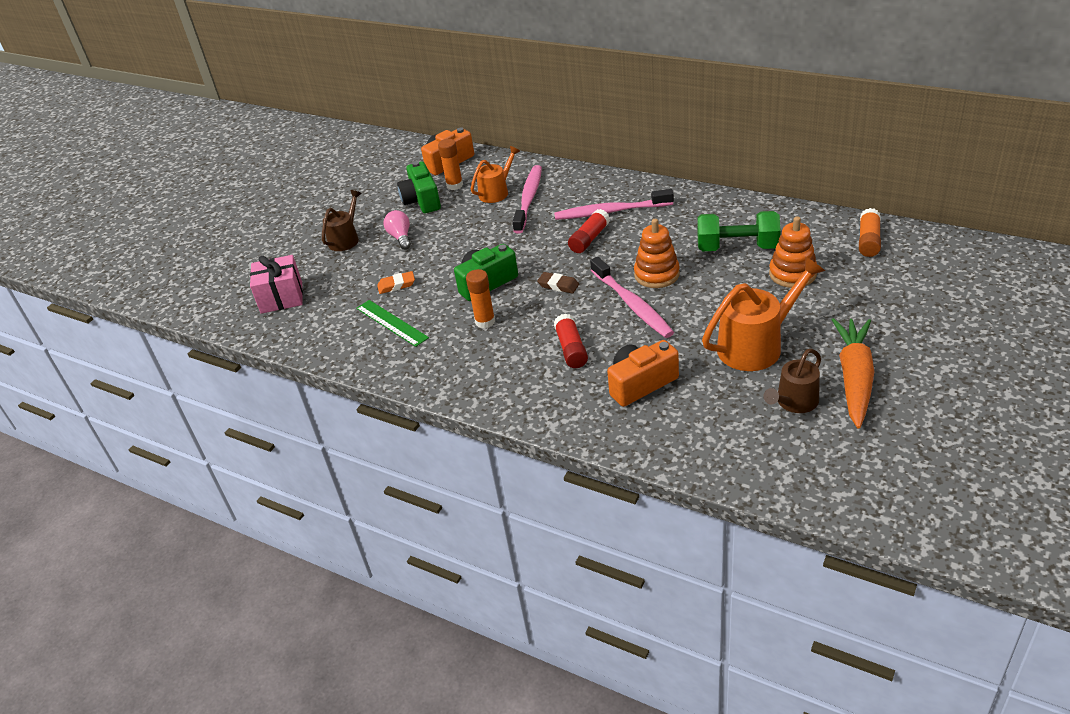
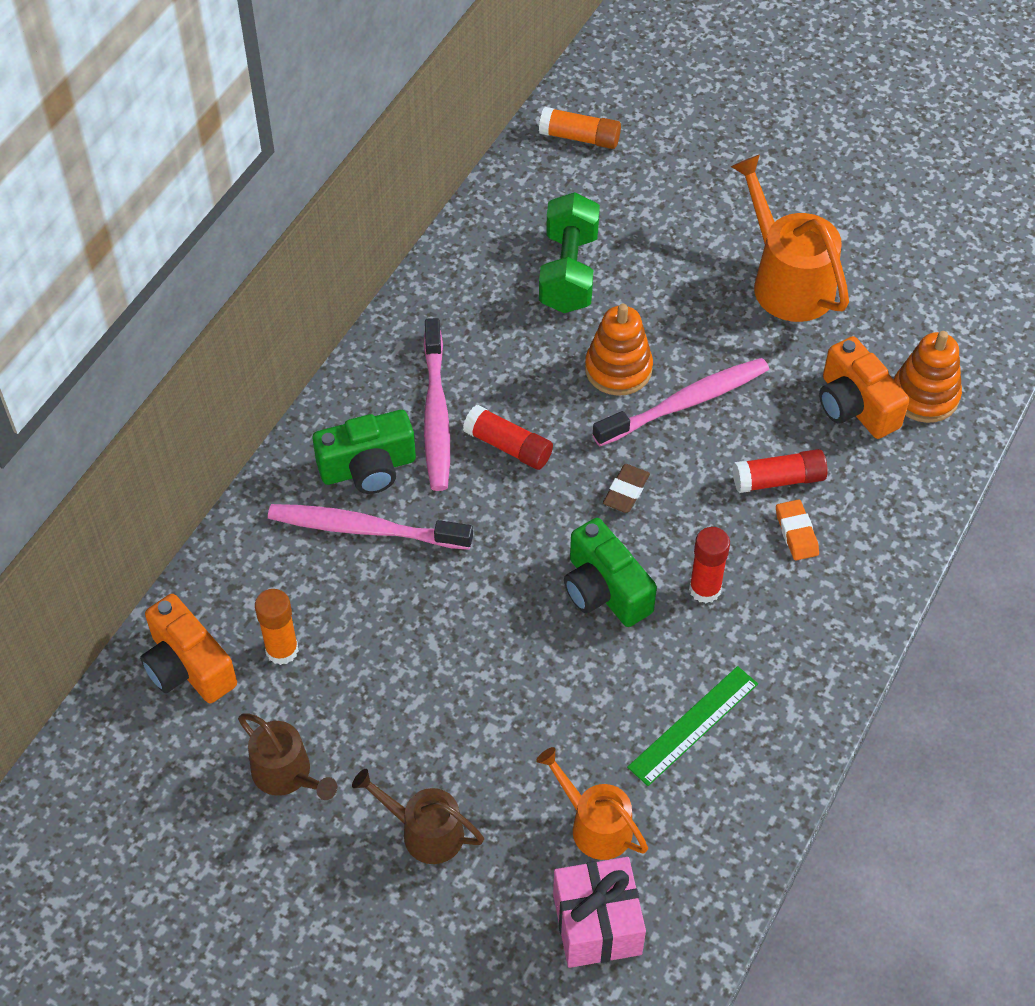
camera: 95 degrees left, 15 degrees up
orange eraser [377,271,415,294] -> orange eraser moved to [776,499,819,561]
pink light bulb [384,210,411,250] -> none
green camera [397,161,441,213] -> green camera moved to [313,410,416,494]
orange glue stick [466,269,495,328] -> red glue stick [689,527,730,603]
orange watering can [471,146,520,203] -> orange watering can moved to [536,747,648,860]
brown watering can [763,349,821,413] -> brown watering can moved to [238,713,337,800]
orange stacking toy [769,216,817,288] -> orange stacking toy moved to [894,331,962,423]
orange carrot [832,318,874,429] -> none

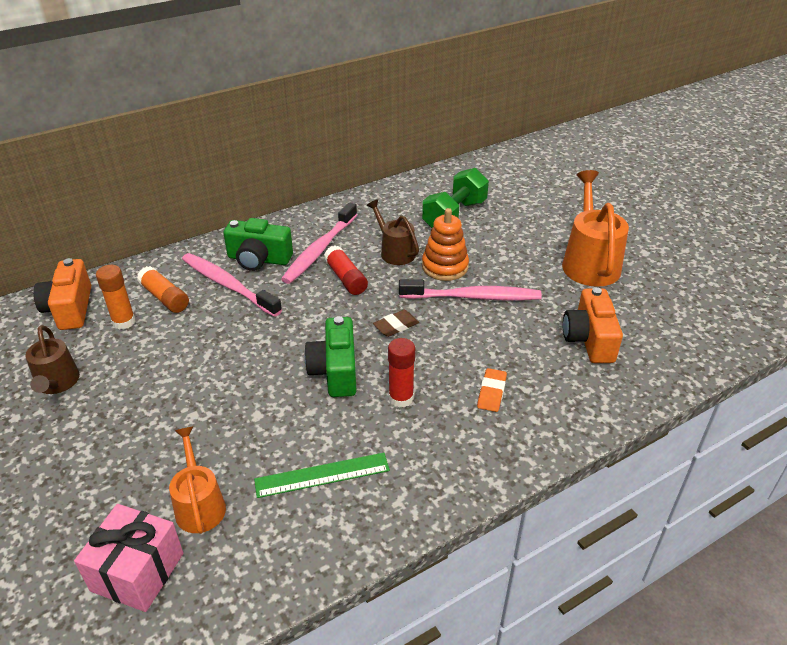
camera: 30 degrees right, 15 degrees down
brown watering can [352,769,484,864] -> brown watering can moved to [366,199,419,265]
orange glue stick [539,107,621,149] -> orange glue stick moved to [137,266,189,313]
red glue stick [733,449,828,493] -> none
orange stacking toy [894,331,962,423] -> none

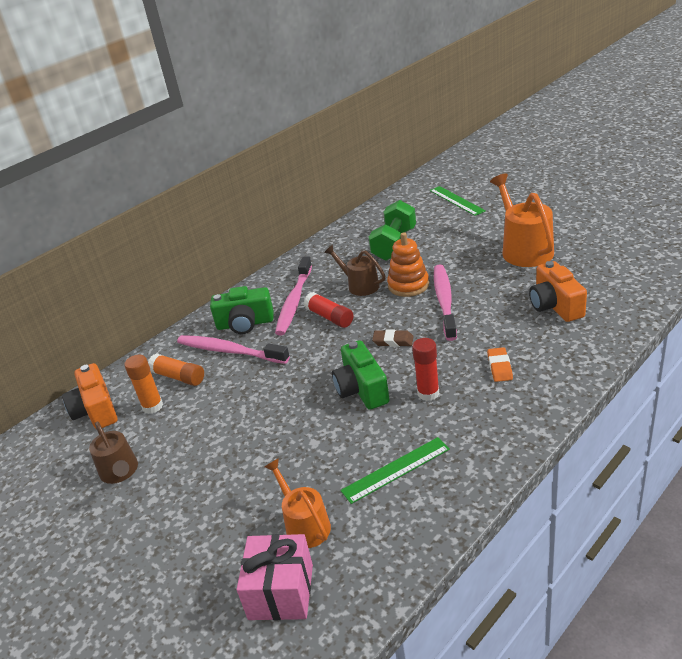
camera: 10 degrees left, 5 degrees down
brown eraser [373,310,419,337] -> brown eraser turned 60 degrees clockwise [372,330,414,347]
pink toothbrush [399,279,542,301] -> pink toothbrush turned 75 degrees counterclockwise [434,264,457,341]
none -> green ruler [430,186,486,216]

